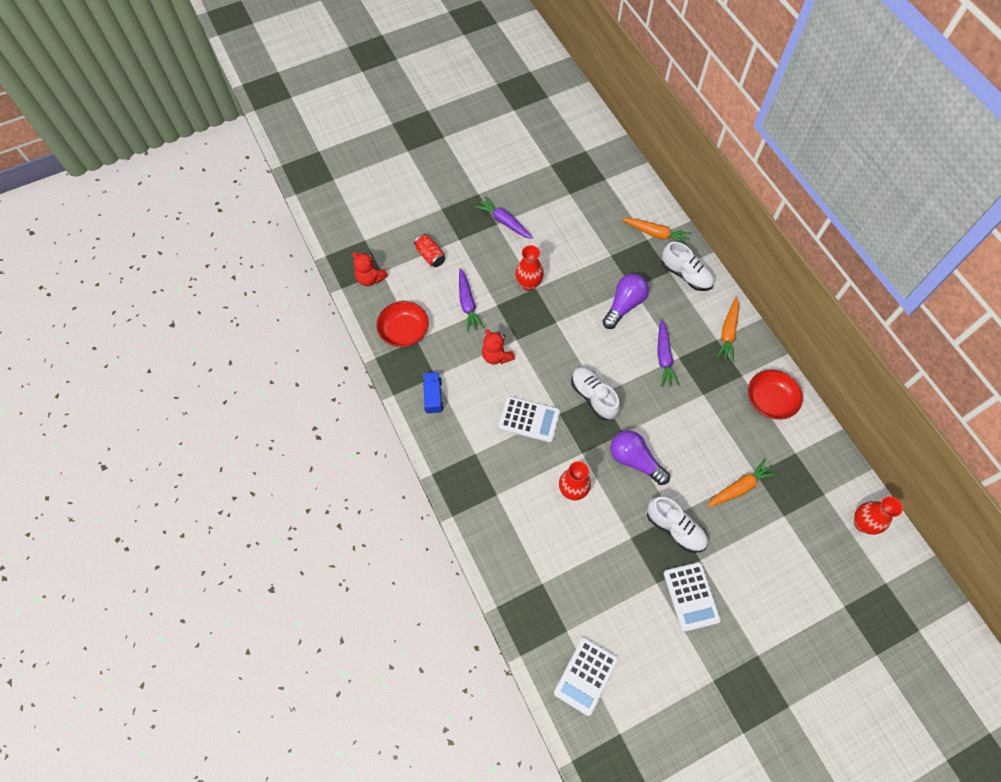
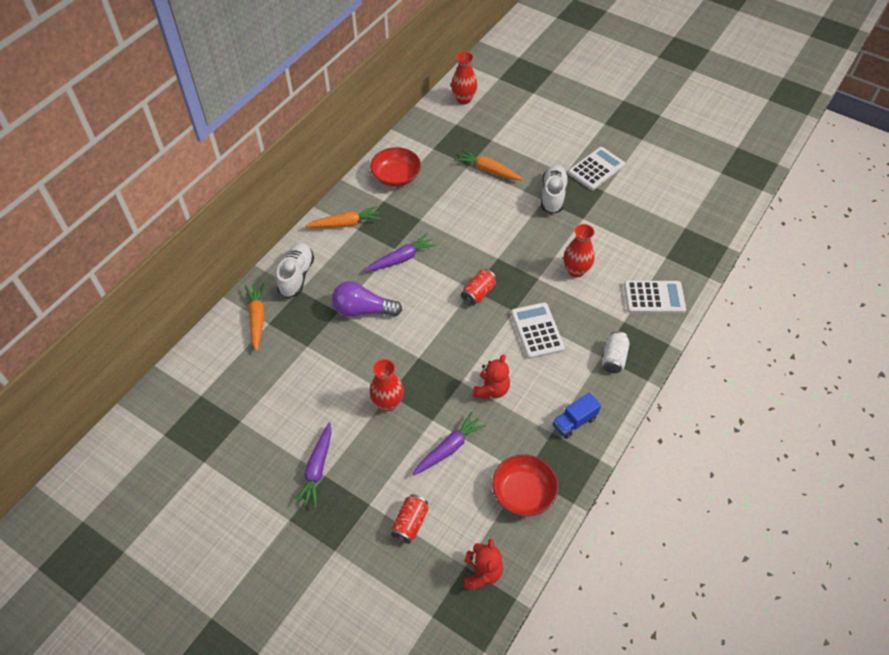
camera: 120 degrees left, 10 degrees down
white calculator [554,637,619,716] -> white calculator moved to [624,281,686,313]
white shoe [571,367,620,420] -> red can [461,269,496,306]
purple light bulb [610,430,670,485] -> none
none -> white can [602,331,630,373]

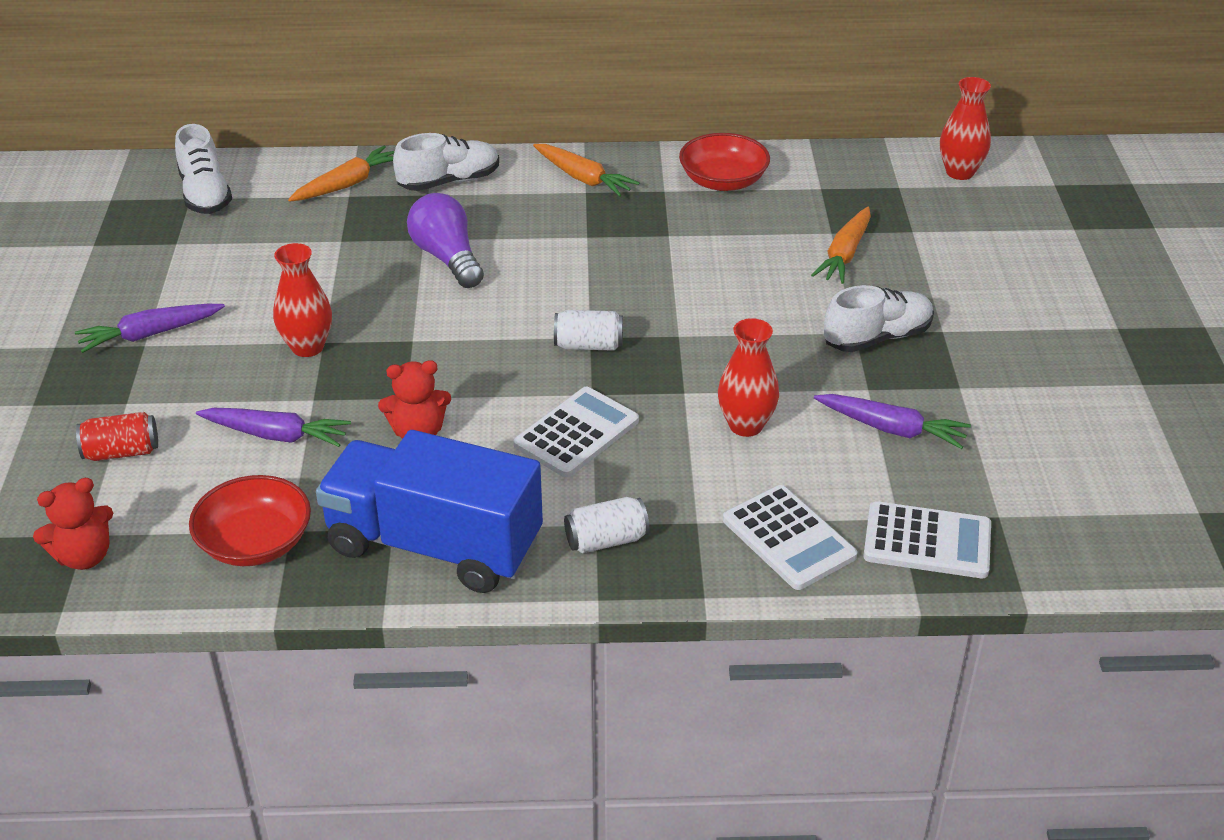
camera: 55 degrees right, 15 degrees down
purple carrot [365,233,437,272] -> purple carrot moved to [814,394,971,449]
orange carrot [455,149,523,180] -> orange carrot turned 150 degrees counterclockwise [811,207,871,284]
red can [461,269,496,306] -> white can [554,310,623,351]
blue truck [553,393,601,439] -> blue truck [316,430,543,593], size x2.33
white calculator [568,147,625,190] -> white calculator moved to [863,501,991,578]
none -> white shoe [175,124,232,214]

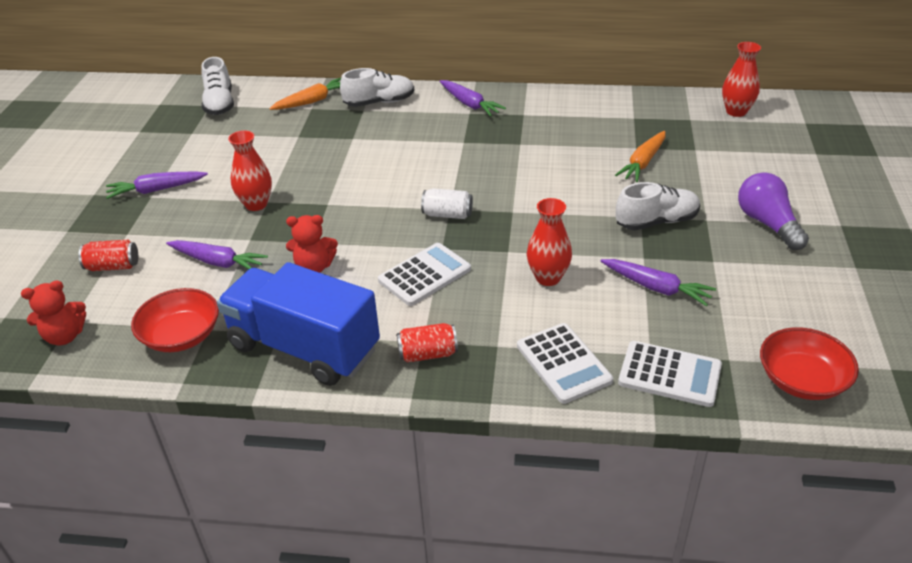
camera: 10 degrees right, 0 degrees up
purple light bulb [407,193,484,288] -> purple light bulb moved to [738,172,809,250]
orange carrot [533,144,640,197] -> purple carrot [440,80,506,117]
white can [564,497,649,554] -> red can [397,323,458,362]
red bowl [679,133,770,191] -> red bowl moved to [760,327,859,400]

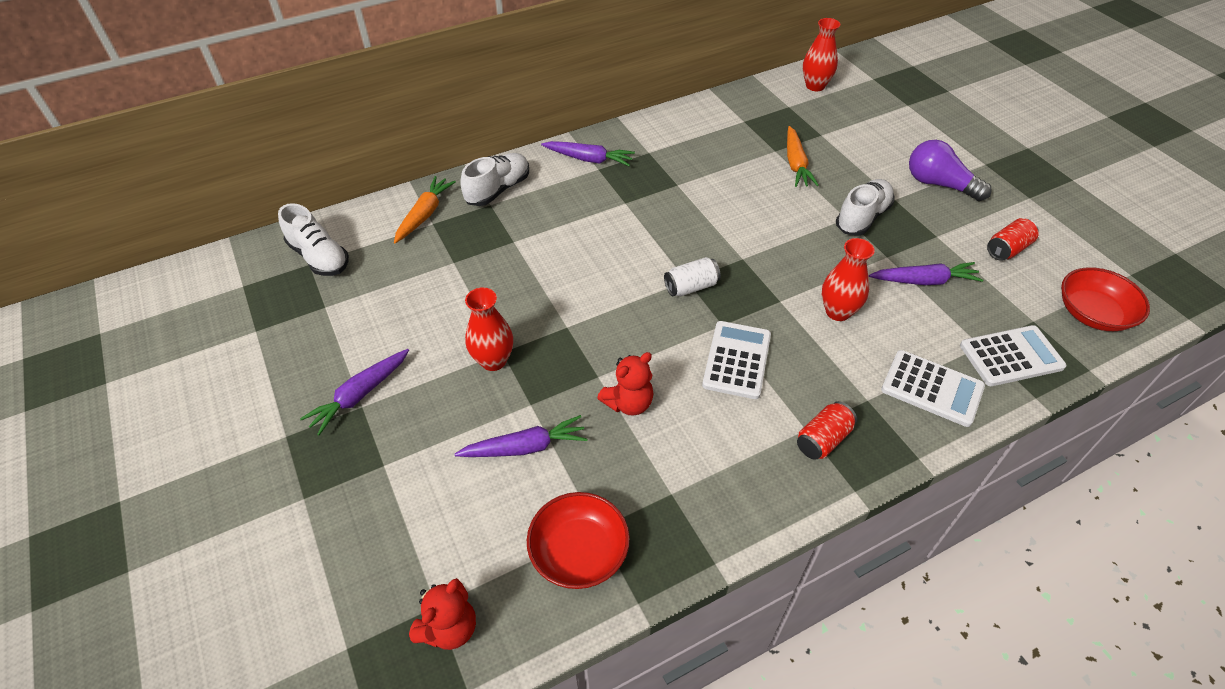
camera: 35 degrees left, 10 degrees up
red can [79,240,138,271] -> red can moved to [987,218,1039,261]
blue truck [217,262,380,386] -> none

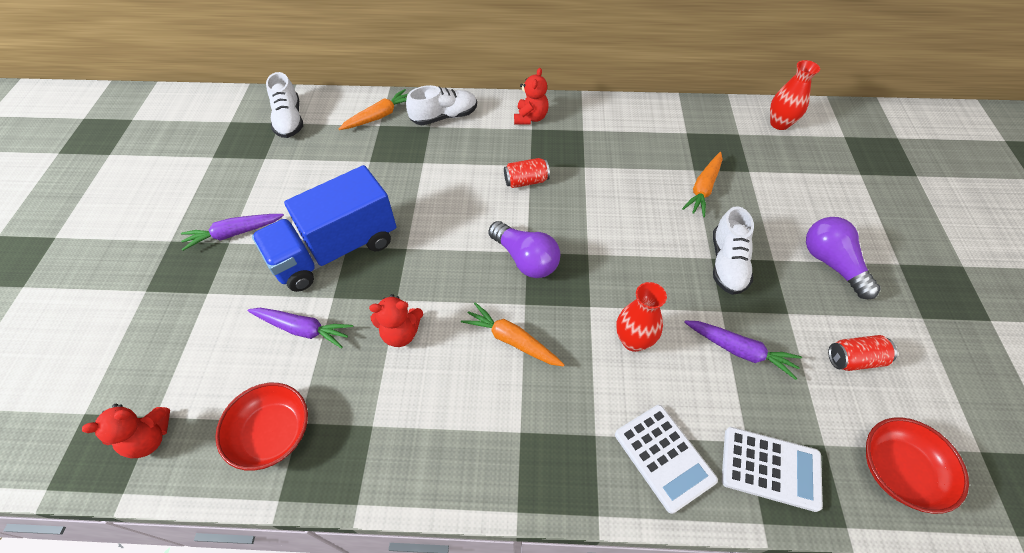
camera: 30 degrees right, 5 degrees up
red vase [465,287,513,371] -> blue truck [252,165,397,292]
purple carrot [541,141,635,166] -> red teddy bear [514,68,549,124]
white can [664,257,721,296] -> purple light bulb [489,221,560,278]
white calculator [702,321,771,399] -> orange carrot [461,302,565,367]
red can [797,401,857,460] -> red can moved to [504,158,550,188]
white shoe [836,179,895,236] -> white shoe turned 120 degrees clockwise [713,206,754,295]

